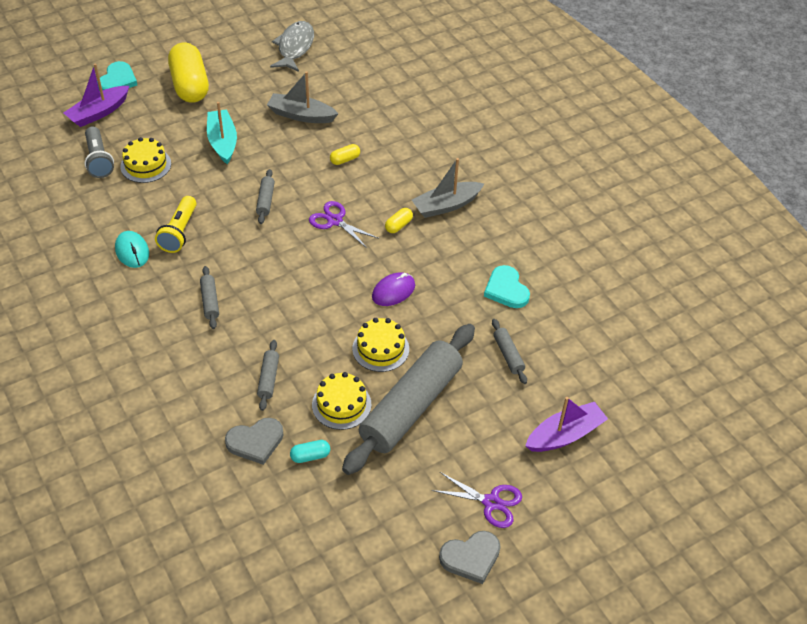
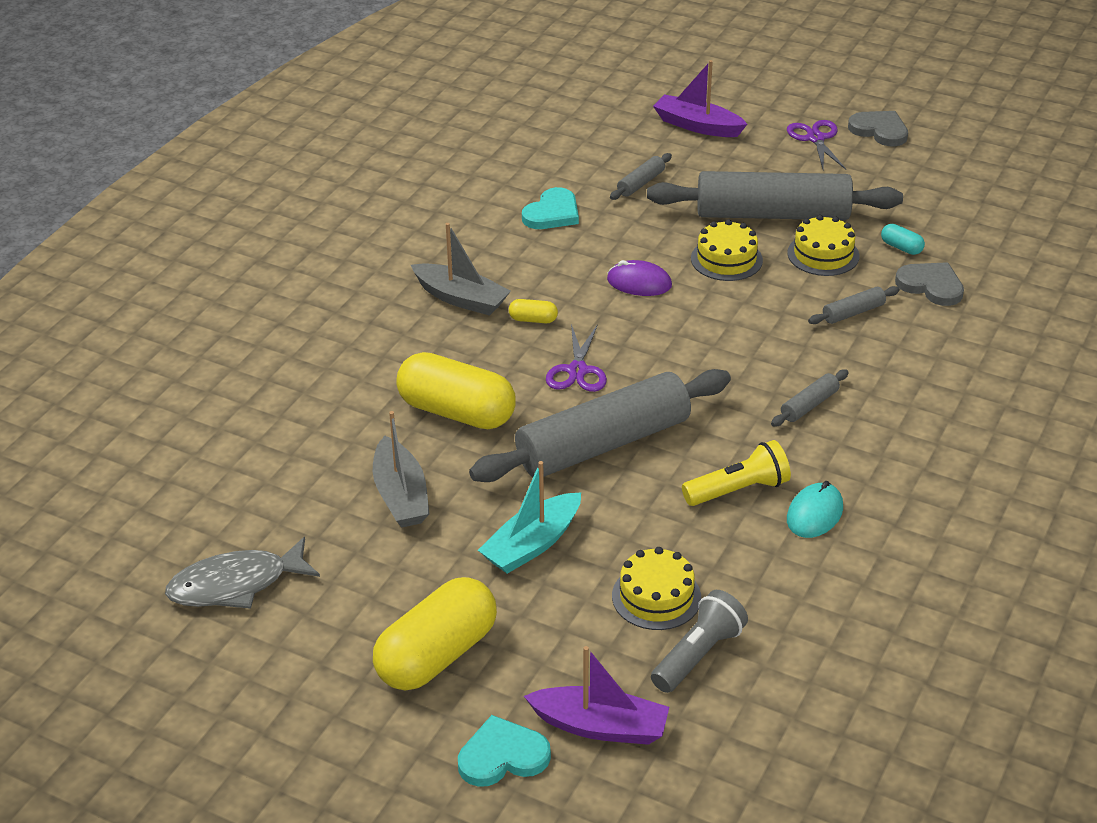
camera: 120 degrees left, 10 degrees down
grey rolling pin [256,169,275,224] -> grey rolling pin [469,369,731,482], size x2.49
yellow capsule [330,144,360,165] -> yellow capsule [396,352,516,429], size x2.41

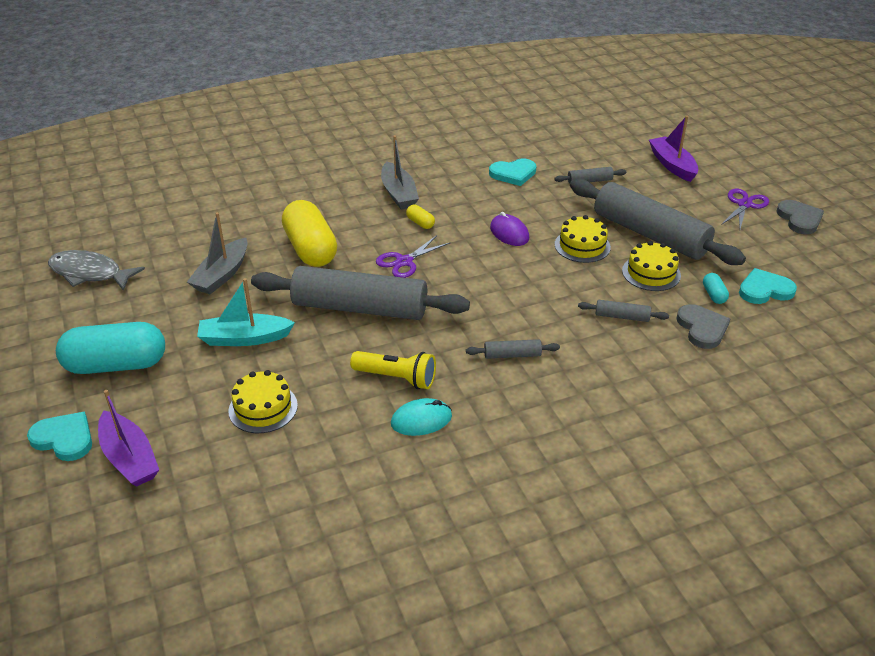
camera: 40 degrees right, 0 degrees up
yellow capsule [373,577,497,691] -> turquoise capsule [56,322,165,374]
grey flashlight [651,590,748,693] -> none
none -> turquoise heart [739,268,797,304]

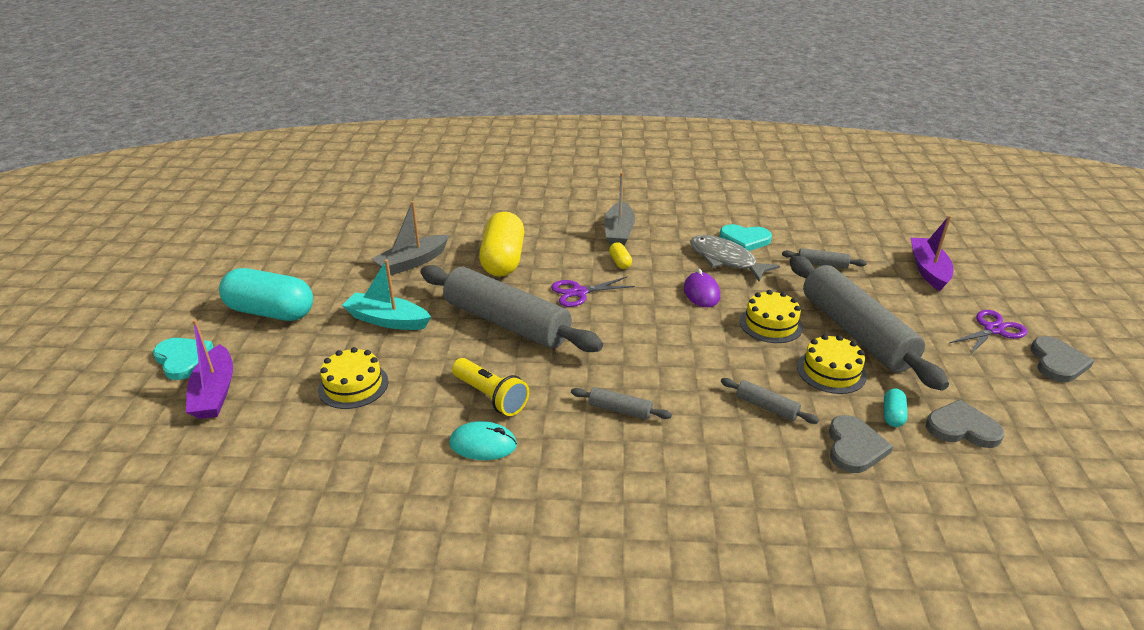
camera: 25 degrees right, 5 degrees down
grey fish [48,250,145,291] -> grey fish moved to [690,235,780,281]
turquoise heart [739,268,797,304] -> grey heart [926,400,1004,448]

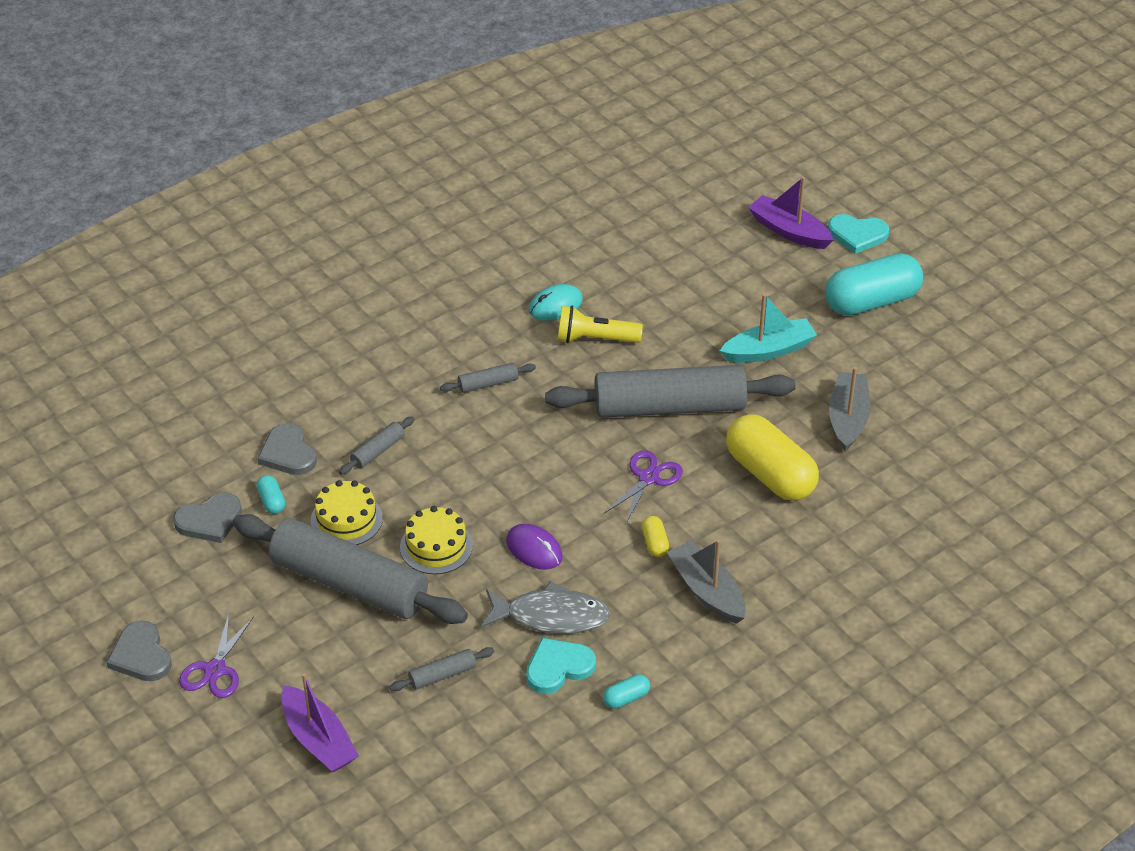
camera: 140 degrees right, 10 degrees up
yellow cake [318,347,388,409] -> none
yellow capsule [609,242,632,269] -> yellow capsule turned 45 degrees clockwise [642,516,669,557]
grey rolling pin [721,378,819,424] -> grey rolling pin turned 45 degrees counterclockwise [339,416,415,475]
none -> turquoise capsule [603,674,650,709]

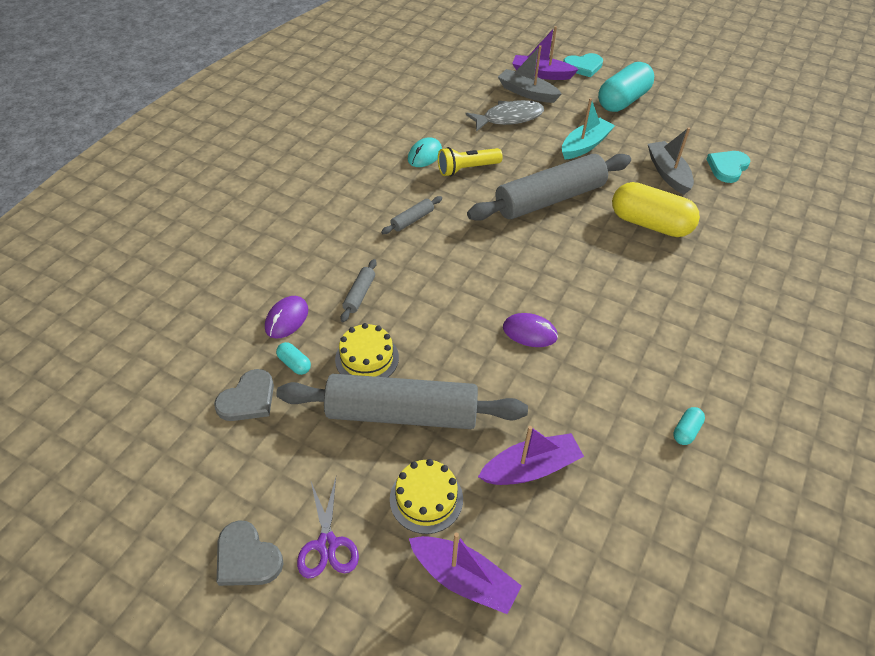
camera: 25 degrees left, 5 degrees up
grey heart [257,423,317,475] -> purple mouse [265,296,308,339]
grey rolling pin [390,647,494,691] -> purple boat [478,426,584,485]
yellow cake [400,506,473,574] -> yellow cake moved to [390,459,463,534]
grey fish [481,581,610,634] -> grey fish moved to [465,100,544,132]
turquoise heart [526,638,596,694] -> turquoise heart moved to [707,151,750,183]
purple scissors [603,450,683,525] -> none
yellow capsule [642,516,669,557] -> none
grey boat [667,539,745,624] -> grey boat moved to [498,45,562,103]

